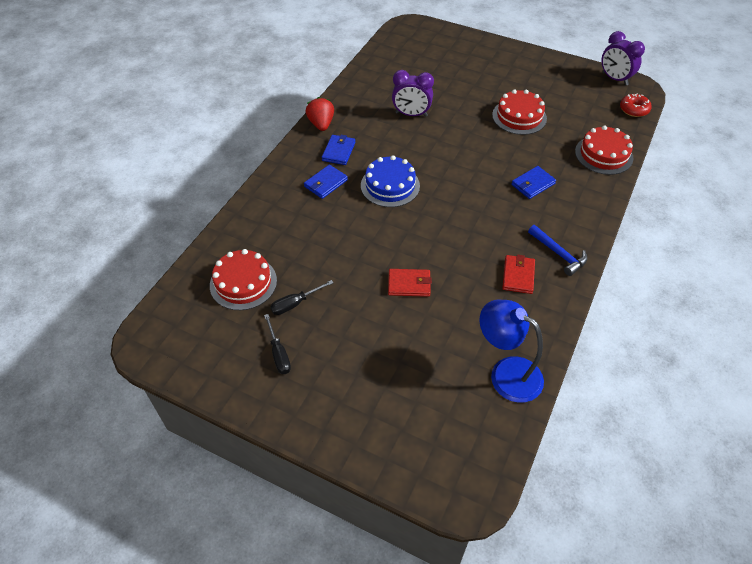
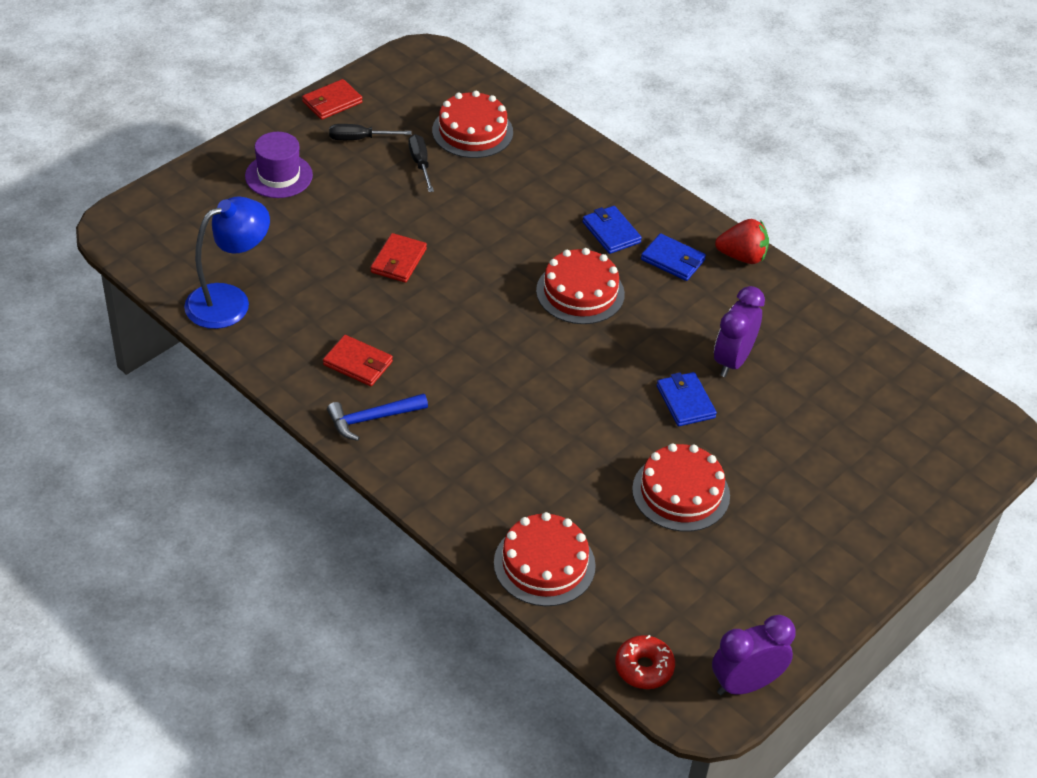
camera: 105 degrees right, 5 degrees down
blue cake [361,155,420,207] -> red cake [536,248,625,324]
blue wallet [511,166,556,199] -> blue wallet moved to [657,372,717,426]
none -> purple hat [245,132,313,198]
none -> red wallet [302,79,363,120]

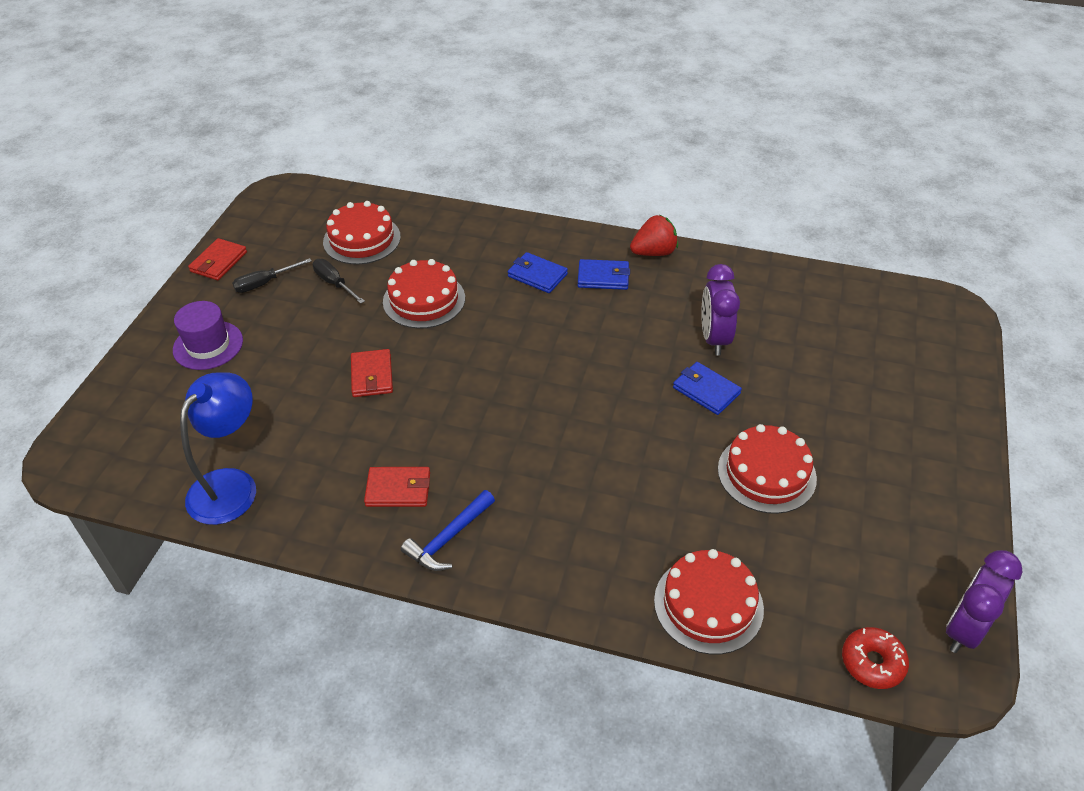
camera: 25 degrees left, 0 degrees up
red cake [536,248,625,324] -> red cake moved to [383,259,465,329]

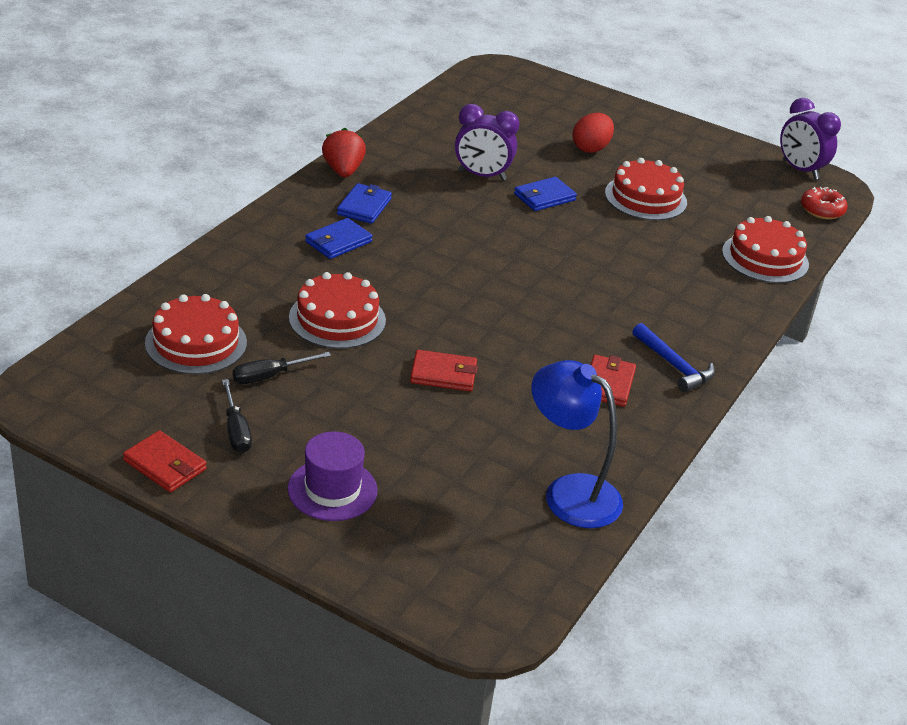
camera: 80 degrees left, 10 degrees down
none -> red egg [572,113,614,153]

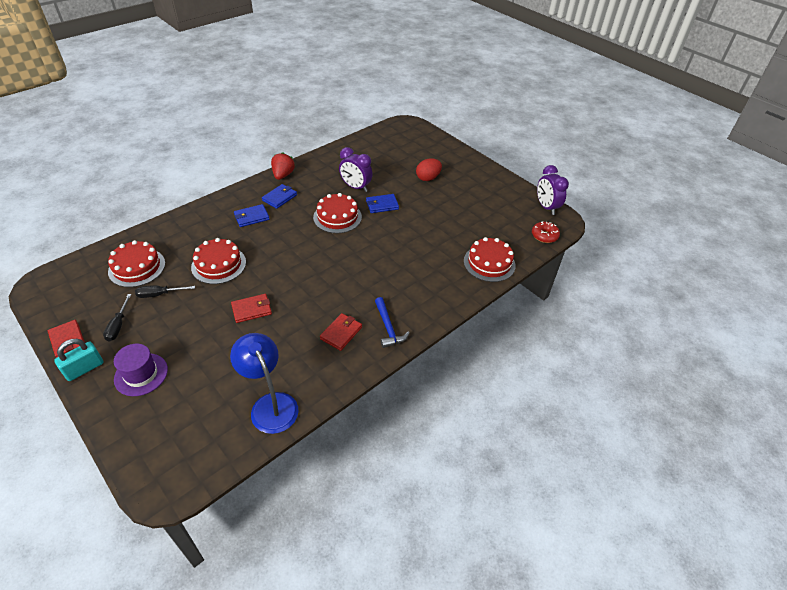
camera: 20 degrees right, 10 degrees up
red wallet [410,350,478,391] -> red wallet turned 45 degrees counterclockwise [231,294,272,323]
red cake [605,158,687,220] -> red cake moved to [313,193,362,233]
none -> turquoise padlock [54,339,104,381]

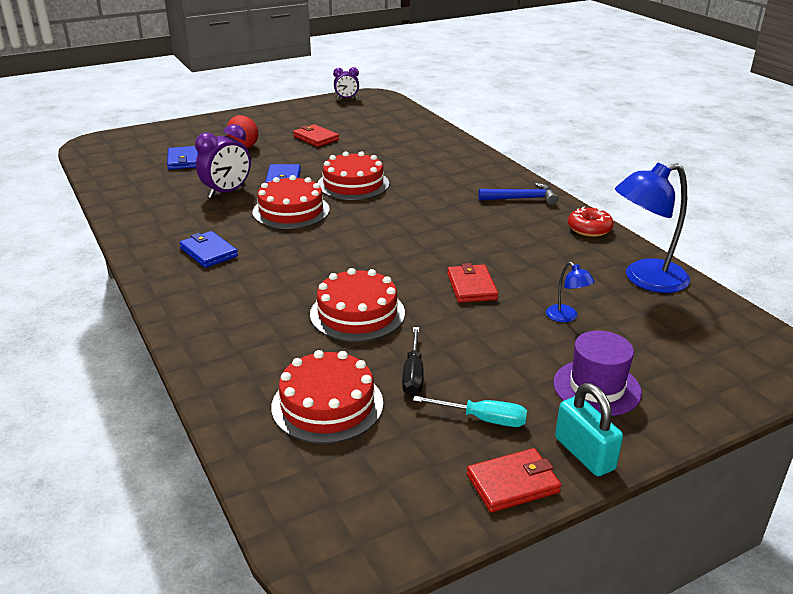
camera: 75 degrees left, 15 degrees down
black screwdriver [103,294,132,342] -> turquoise screwdriver [413,396,527,427]
blue wallet [234,204,269,227] -> blue wallet moved to [167,146,198,170]
red strawberry [271,152,295,180] -> none
red wallet [320,313,362,351] -> red wallet moved to [293,124,339,147]
red cake [464,237,516,282] -> red cake moved to [318,151,389,200]
red donut [532,221,560,243] -> red donut moved to [568,206,614,237]
purple clock [537,165,569,215] -> purple clock [333,67,359,99], size x0.61
none -> blue lamp [546,262,595,322]

